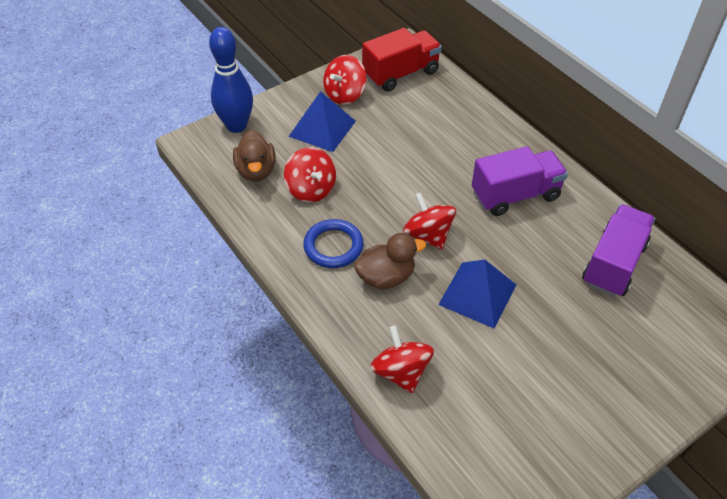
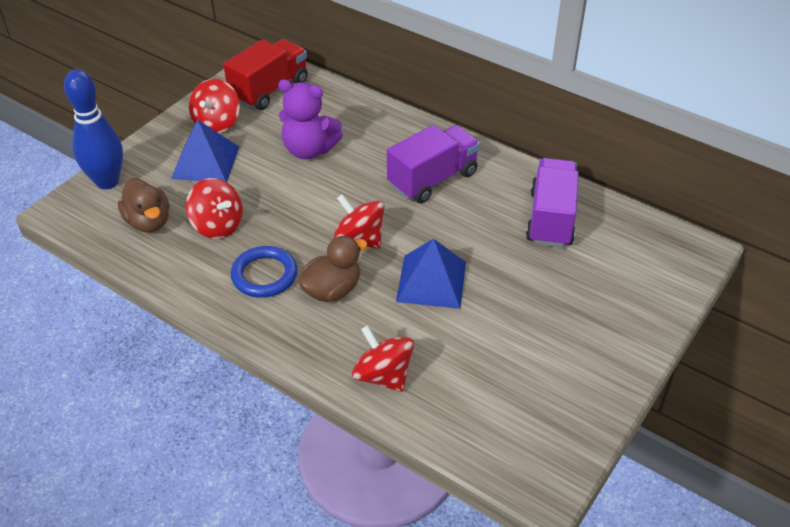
camera: 20 degrees left, 5 degrees down
none -> purple teddy bear [278,79,343,159]

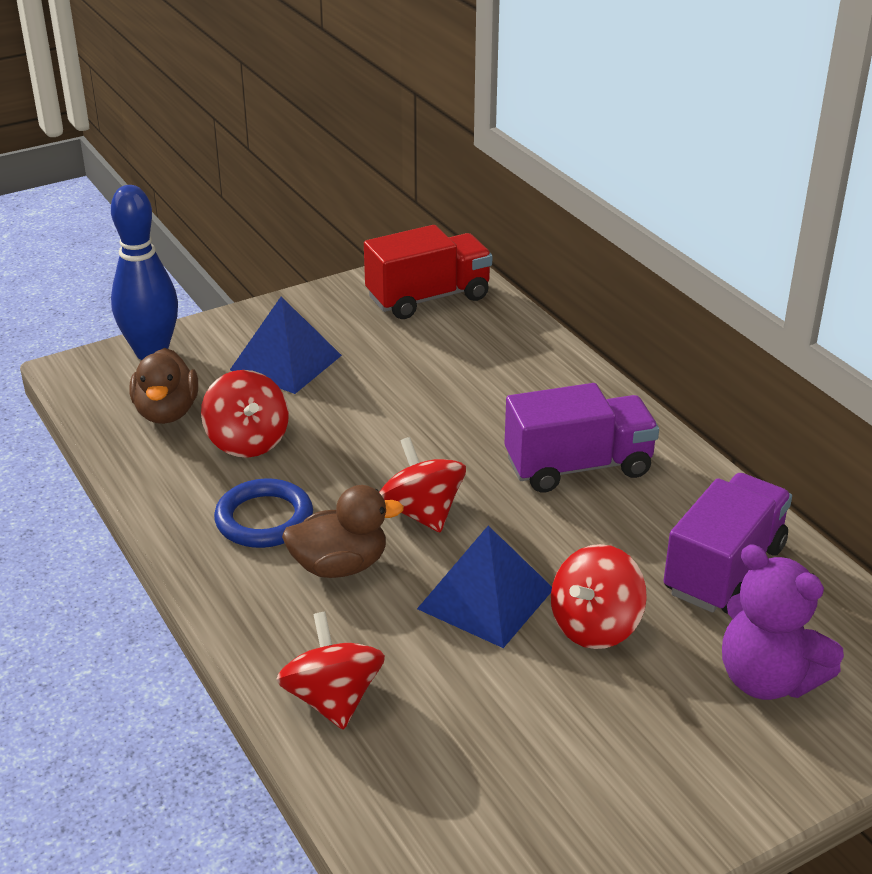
camera: 25 degrees right, 10 degrees down
red spinning top [189,79,240,133] -> red spinning top moved to [551,544,647,649]
purple teddy bear [278,79,343,159] -> purple teddy bear moved to [722,545,844,700]

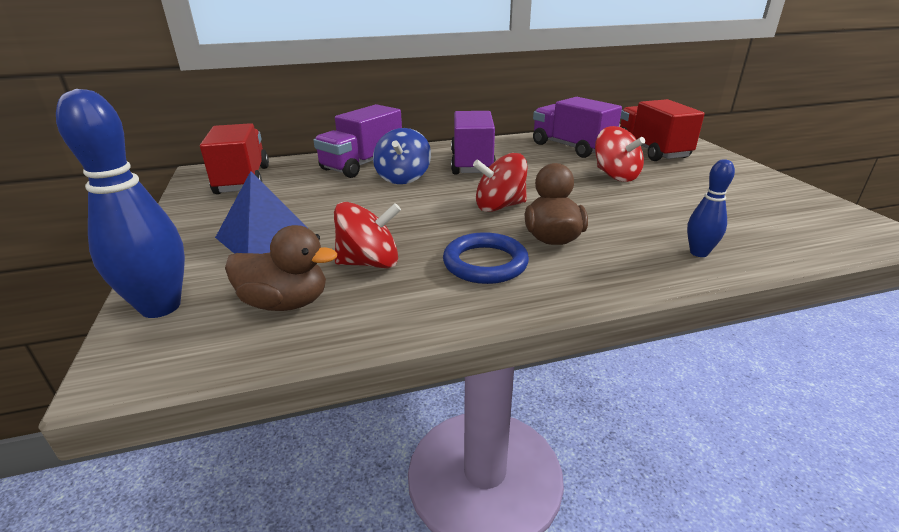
camera: 75 degrees left, 5 degrees down
red spinning top [276,612,385,730] -> blue bowling pin [687,159,735,257]
blue pyramid [417,526,552,648] -> none
purple teddy bear [722,545,844,700] -> red truck [620,99,705,161]
none -> purple truck [313,104,402,178]
none -> blue spinning top [373,128,431,184]

